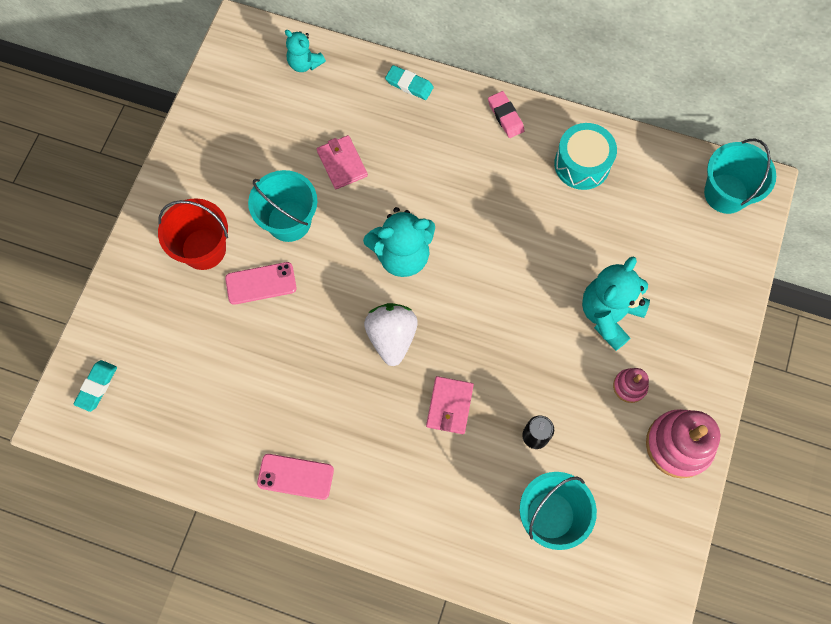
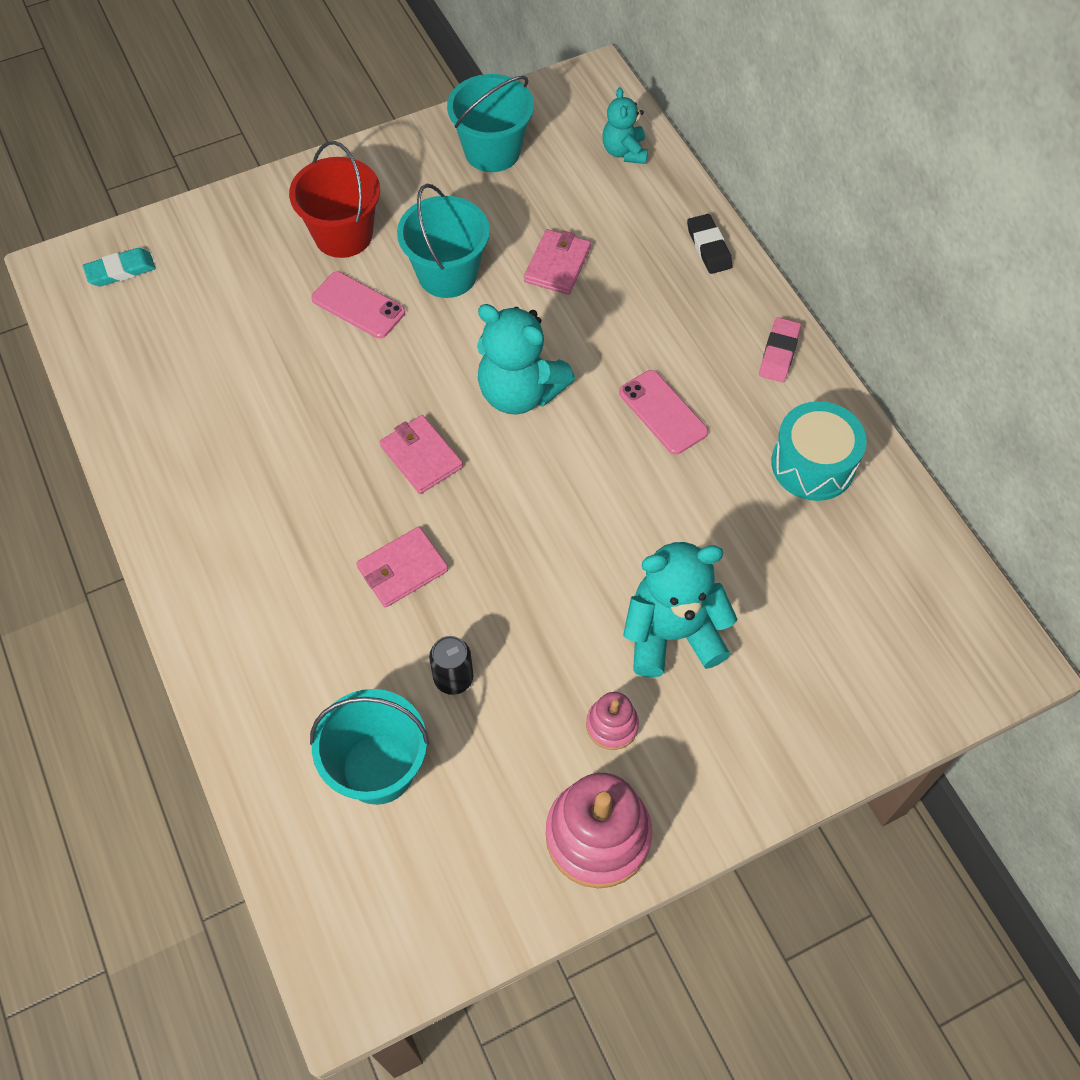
camera: 45 degrees right, 10 degrees down
pink phone [257,454,334,500] -> pink phone moved to [619,370,708,455]
white strawberry [364,303,418,366] -> pink wallet [380,415,463,494]
turquoise eraser [385,65,434,100] -> black eraser [687,214,733,274]
turquoise bucket [704,138,776,214] -> turquoise bucket moved to [447,74,534,172]

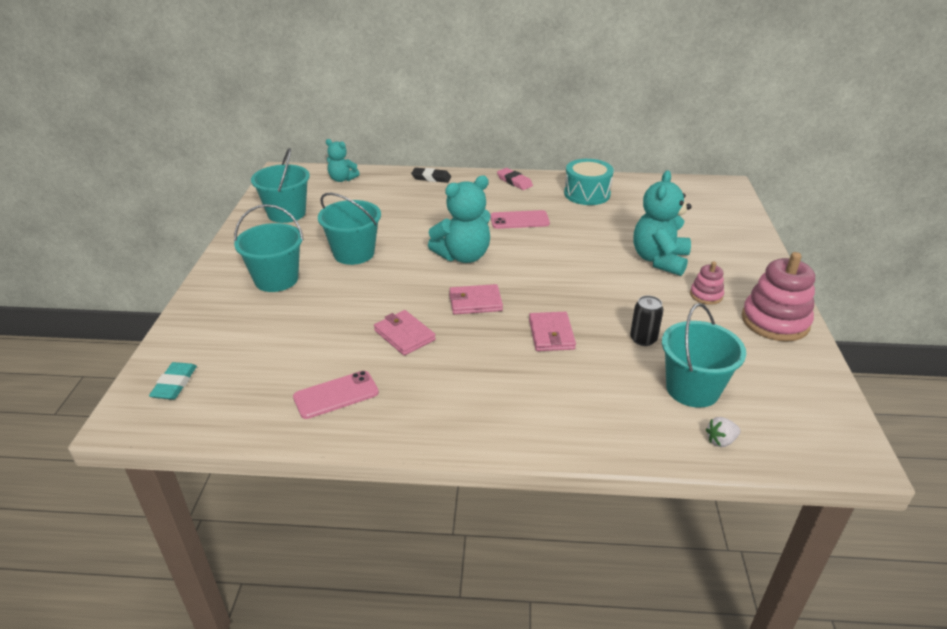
camera: 60 degrees left, 25 degrees down
red bucket [289,141,380,258] -> turquoise bucket [234,204,304,292]
pink phone [311,272,405,339] -> pink phone moved to [293,371,379,419]
pink wallet [524,229,591,295] -> pink wallet moved to [374,310,436,356]
none -> white strawberry [706,417,740,447]

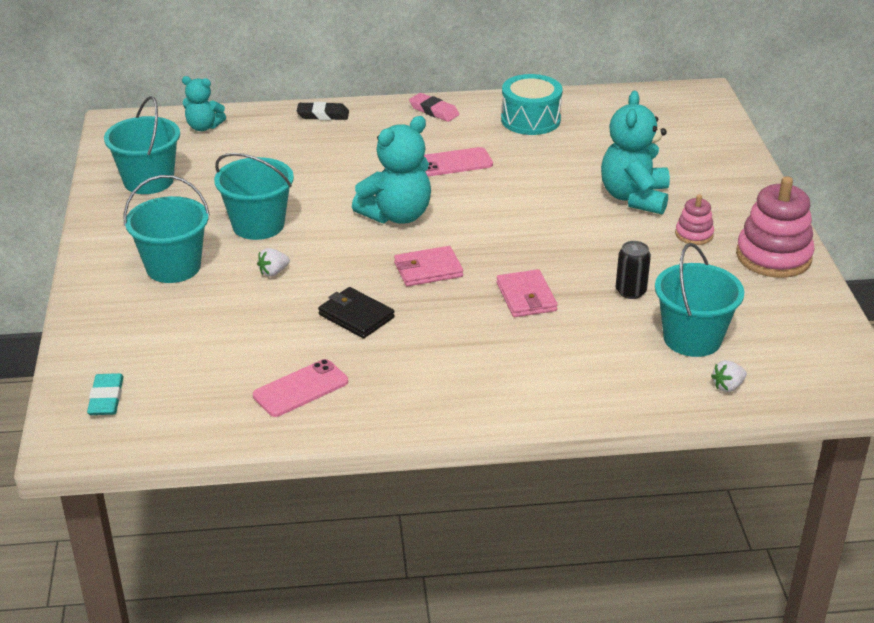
camera: 10 degrees left, 0 degrees up
pink wallet [374,310,436,356] -> black wallet [318,287,395,338]
none -> white strawberry [257,248,290,277]

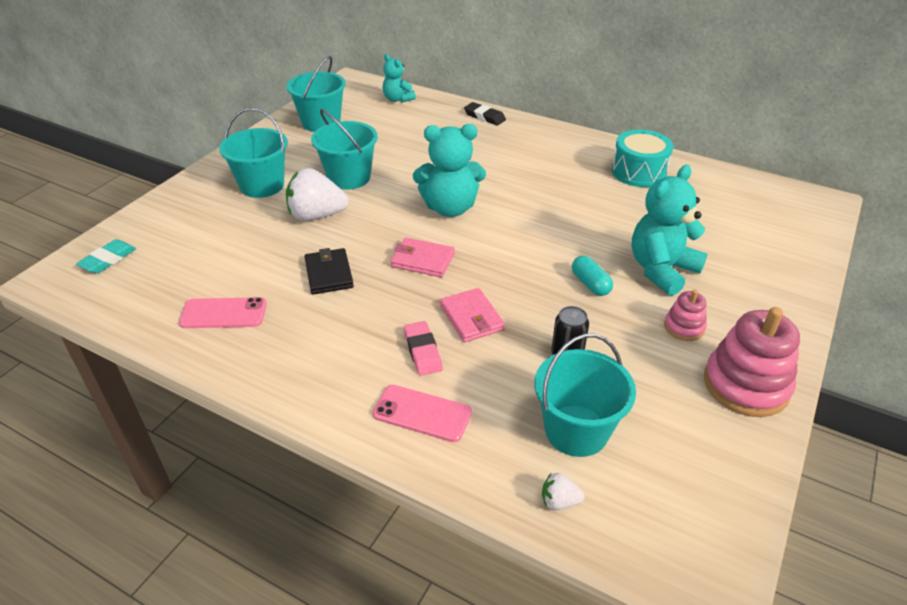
camera: 35 degrees right, 5 degrees up
white strawberry [257,248,290,277] -> white strawberry [286,168,349,221], size x2.16
pink eraser [409,93,459,122] -> pink eraser moved to [404,321,443,376]
pink phone [424,147,493,176] -> pink phone moved to [373,385,472,442]
pink wallet [496,269,558,317] -> pink wallet turned 45 degrees counterclockwise [440,288,505,342]
none -> turquoise capsule [572,256,613,296]

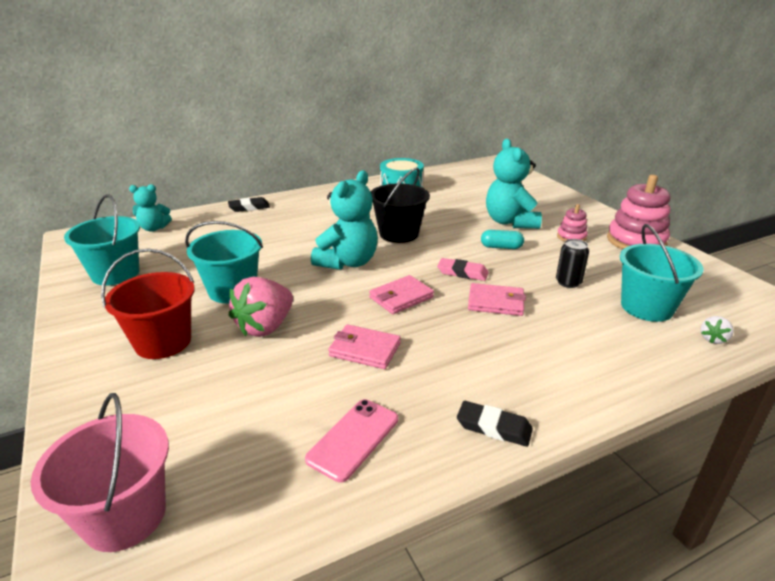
camera: 55 degrees left, 10 degrees down
turquoise eraser [76,239,137,274] -> pink bucket [31,393,169,552]
turquoise bucket [219,108,288,198] -> red bucket [101,248,195,359]
white strawberry [286,168,349,221] -> pink strawberry [229,277,293,337]
black wallet [305,248,354,295] -> pink wallet [328,324,401,369]
pink phone [373,385,472,442] -> none
pink eraser [404,321,443,376] -> pink eraser moved to [437,258,489,281]
none -> black bucket [371,168,430,243]
none -> black eraser [457,401,533,447]

